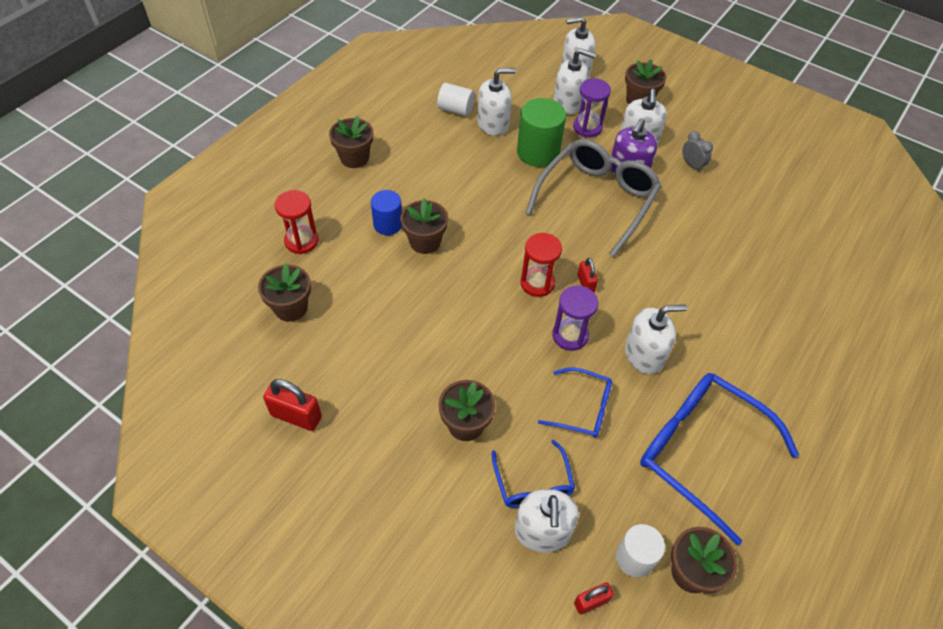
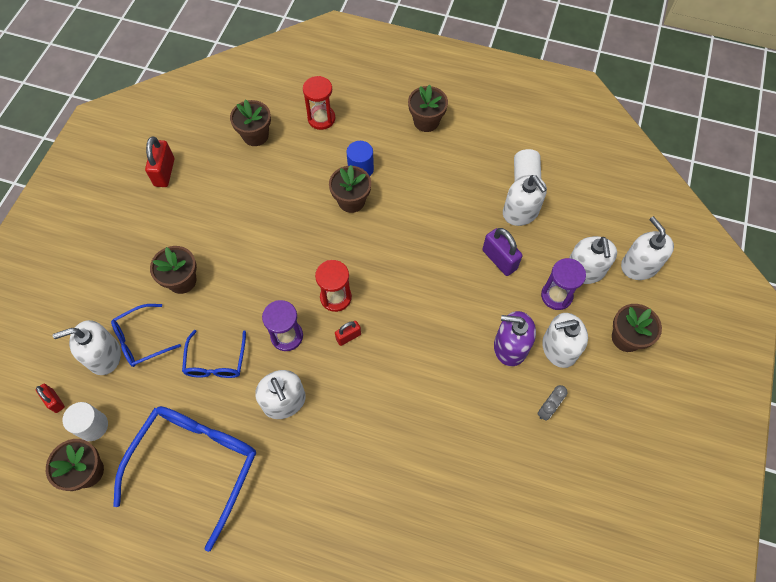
camera: 75 degrees right, 10 degrees up
green cylinder [517,98,566,167] -> purple padlock [482,228,522,276]
grey glasses [526,139,662,257] -> none

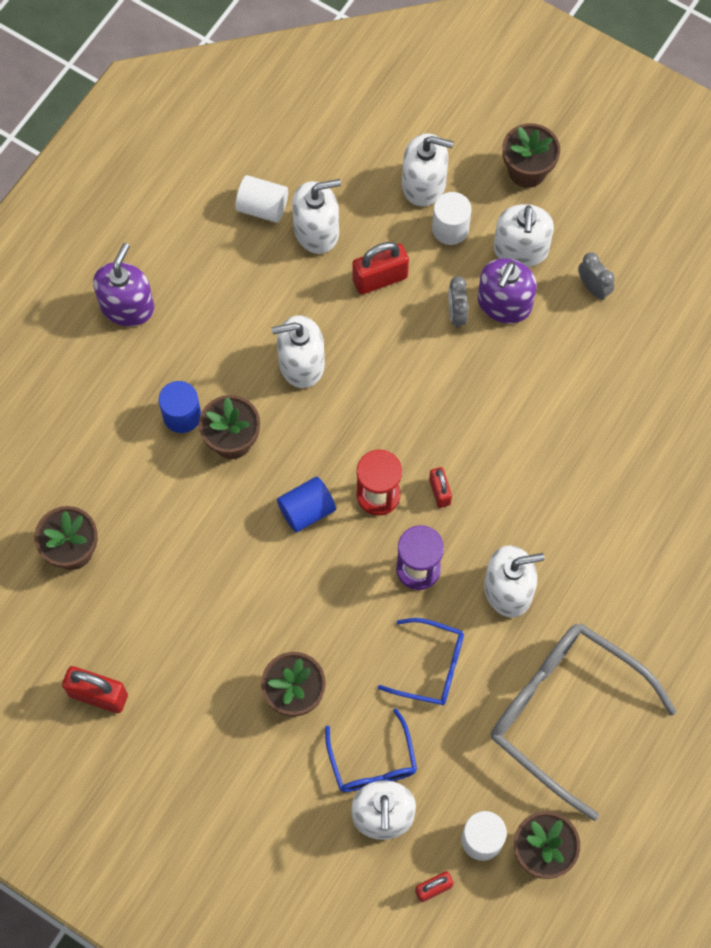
camera: 75 degrees left, 5 degrees up
blue glasses [113,406,256,552] -> grey glasses [490,623,677,821]
red hourglass [303,76,335,130] -> none
brown flower pot [408,85,448,132] -> purple soap dispenser [93,243,154,326]
purple padlock [482,228,522,276] -> red padlock [352,242,409,295]
purple hourglass [541,258,586,310] -> white cylinder [432,192,472,245]
white soap dispenser [621,216,674,280] -> white soap dispenser moved to [272,315,325,388]
none -> blue cylinder [277,476,336,533]
none -> grey clock [449,276,469,329]

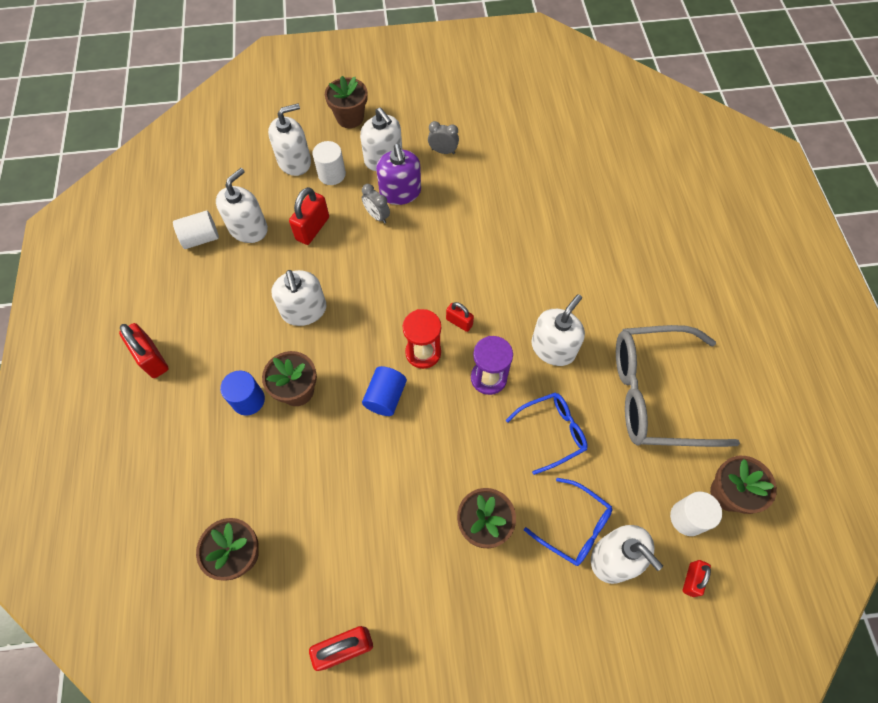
camera: 40 degrees left, 5 degrees down
purple soap dispenser [93,243,154,326] -> red padlock [119,323,169,378]
white soap dispenser [272,315,325,388] -> white soap dispenser turned 60 degrees counterclockwise [271,270,327,326]

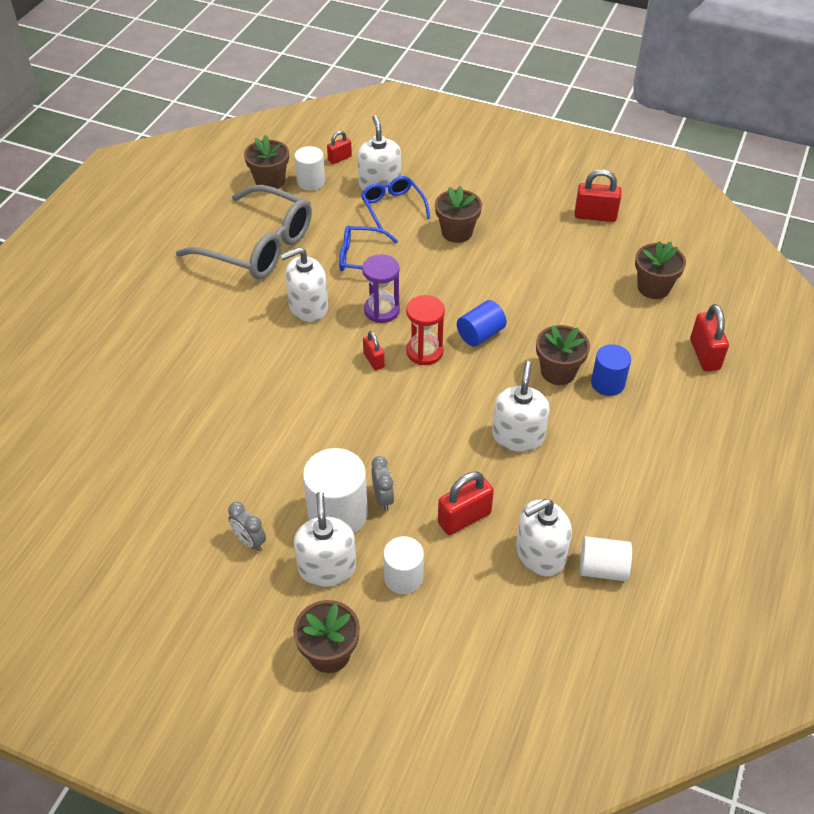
camera: 150 degrees left, 15 degrees down
red padlock [119,323,169,378] -> red padlock moved to [690,304,729,371]
white soap dispenser [268,103,311,176] -> none
purple soap dispenser [376,144,421,205] -> white cylinder [303,448,368,533]

